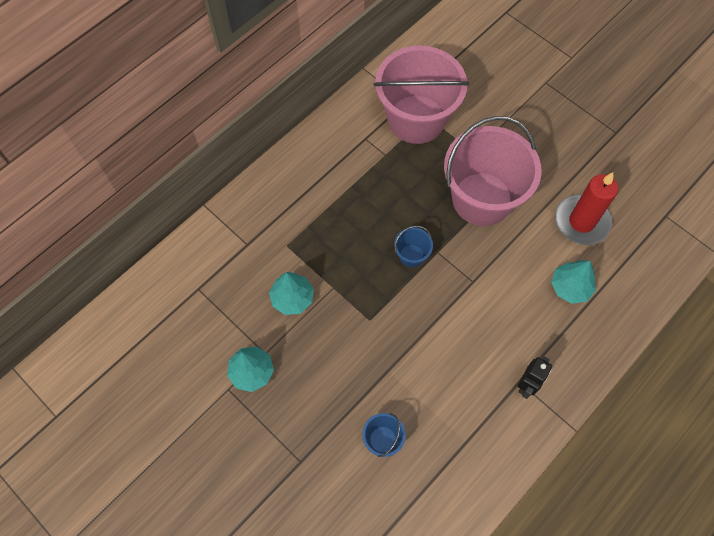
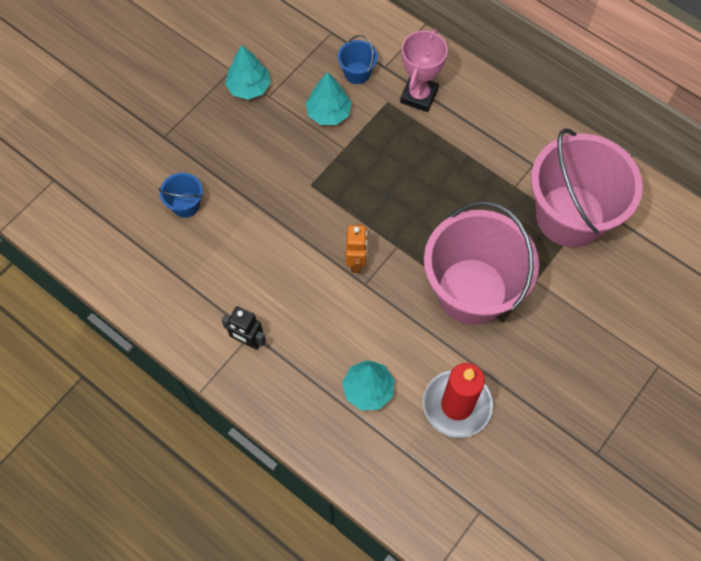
camera: 85 degrees right, 0 degrees up
blue bucket [394,226,433,267] -> blue bucket moved to [338,35,378,84]
none -> orange robot [346,224,367,273]
none -> pink trophy [400,29,448,112]

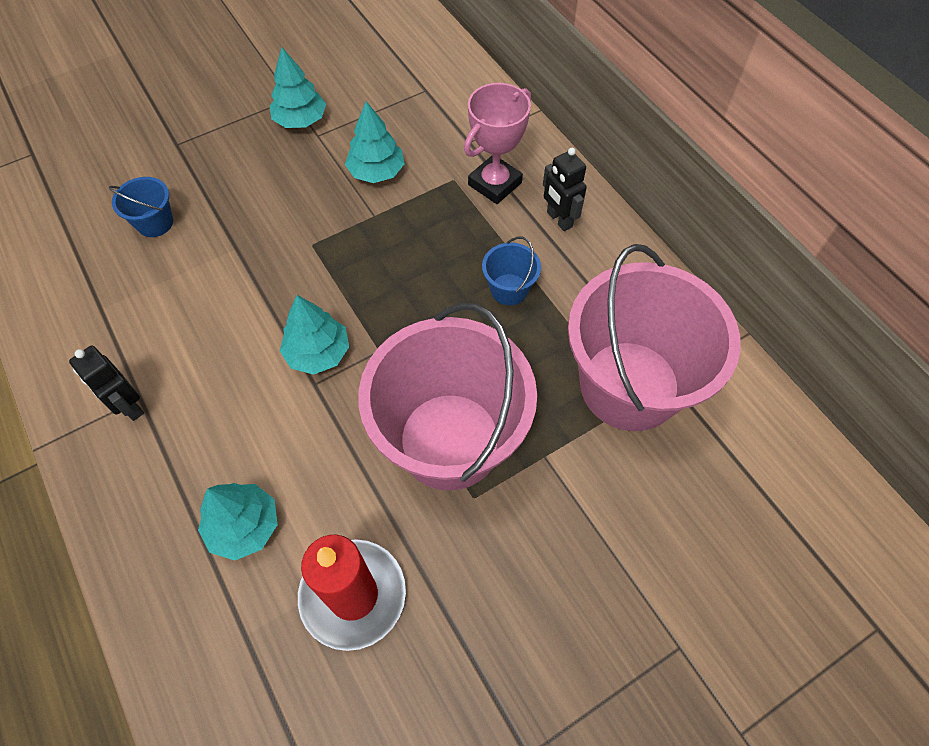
camera: 20 degrees right, 5 degrees down
blue bucket [338,35,378,84] -> blue bucket moved to [482,237,541,305]
orange robot [346,224,367,273] -> turquoise tree [280,295,349,375]
none -> black robot [543,148,587,231]

